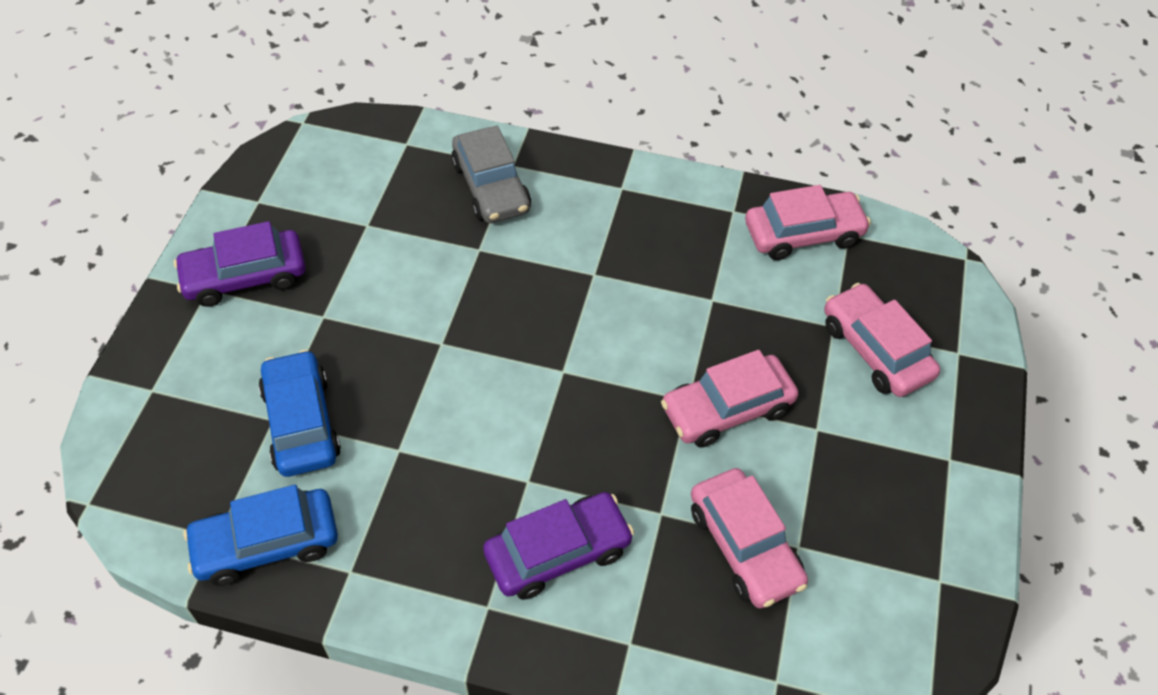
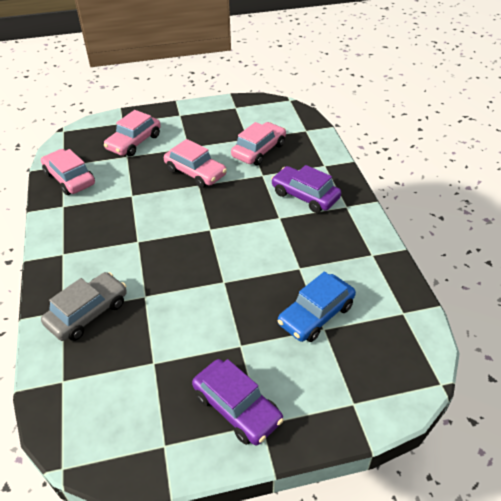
camera: 115 degrees left, 10 degrees down
blue car [183,485,338,586] -> none

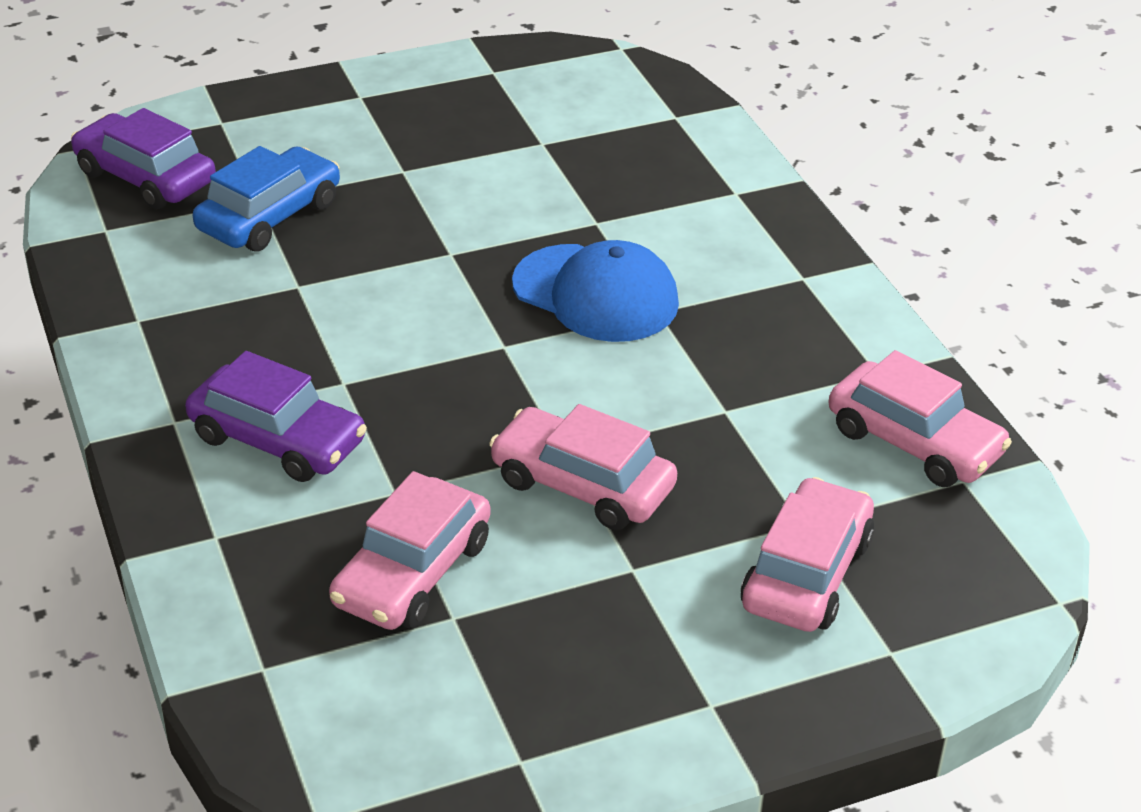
camera: 170 degrees right, 5 degrees down
grey car [41,272,127,341] -> none
purple car [192,359,284,445] -> purple car moved to [71,108,216,209]
none -> blue cap [512,240,679,342]

